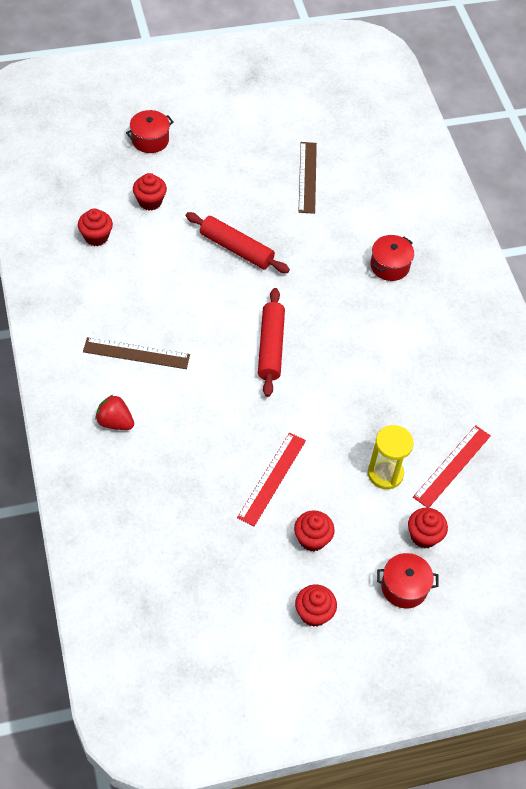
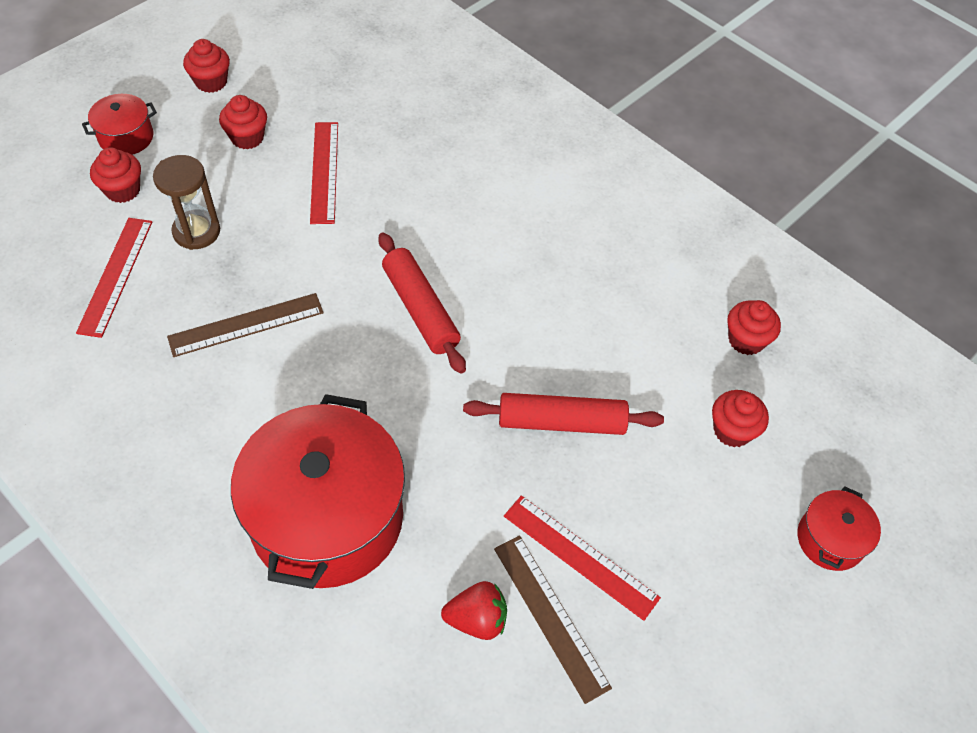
camera: 150 degrees right, 0 degrees up
brown ruler [83,337,190,369] -> brown ruler moved to [167,293,324,357]
red strawberry [95,395,134,430] -> red strawberry moved to [441,581,507,640]
yellow hourglass [368,425,414,489] -> brown hourglass [153,155,220,250]
red pot [370,235,414,281] -> red pot [231,394,405,589], size x2.22
none -> red ruler [504,495,661,621]

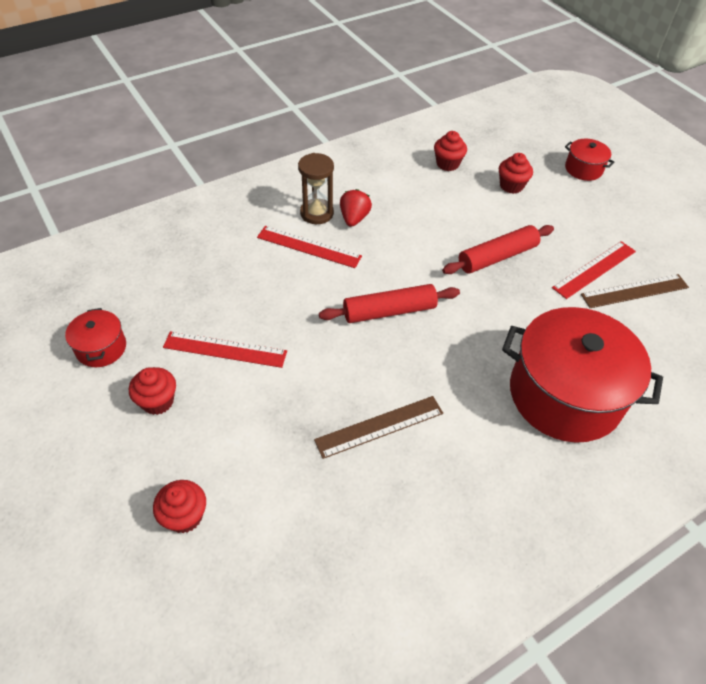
camera: 75 degrees left, 5 degrees down
red ruler [76,218,152,338] -> red ruler moved to [257,226,362,268]
red pot [82,94,157,155] -> red pot moved to [65,308,126,367]
brown hourglass [153,155,220,250] -> brown hourglass moved to [298,153,334,224]
brown ruler [167,293,324,357] -> brown ruler turned 75 degrees clockwise [314,396,443,459]
red cupcake [183,39,230,93] -> none
red strawberry [441,581,507,640] -> red strawberry moved to [340,189,372,227]
red rolling pin [463,393,664,435] -> red rolling pin turned 45 degrees clockwise [442,225,554,274]

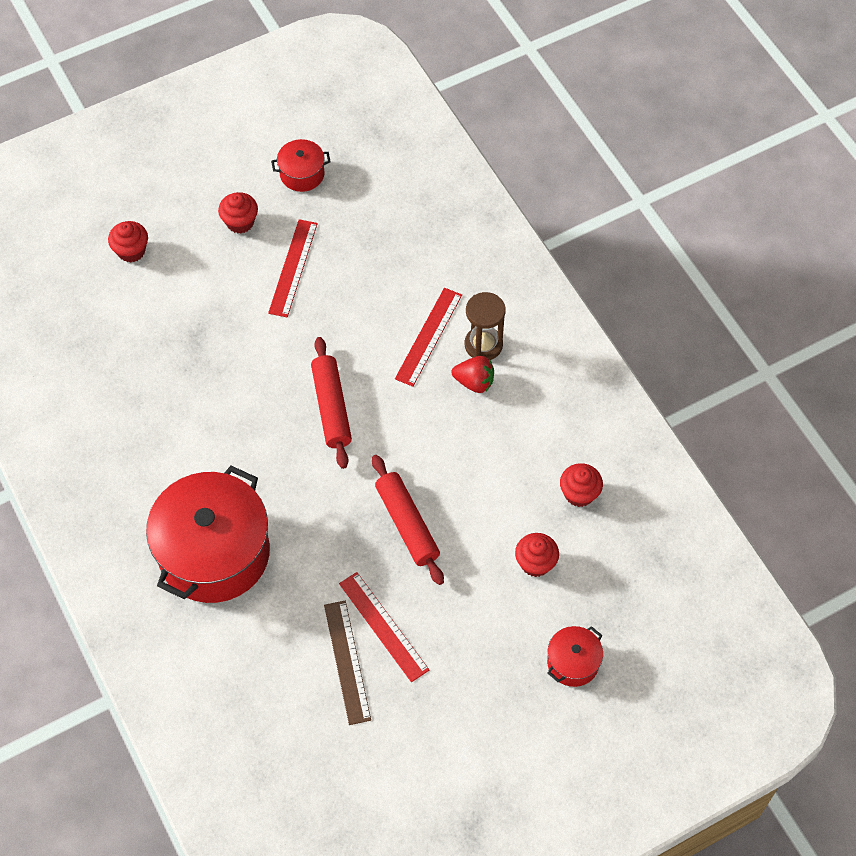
camera: 95 degrees right, 10 degrees up
brown ruler [314,396,443,459] -> none

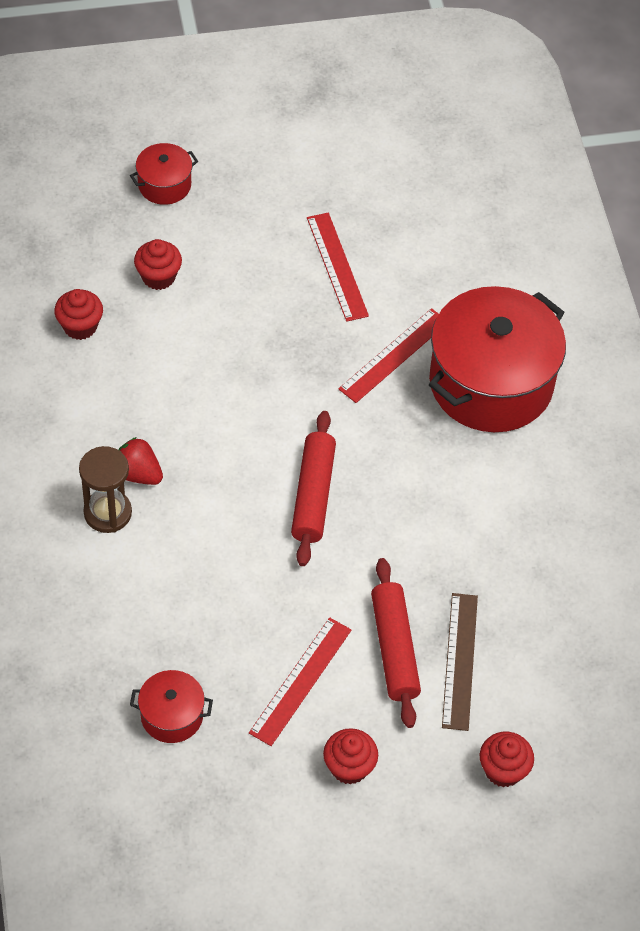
camera: 165 degrees left, 5 degrees down
red pot [271,139,331,192] -> red pot moved to [130,670,213,743]
brown ruler [324,601,371,725] -> brown ruler moved to [442,593,478,731]
red rolling pin [372,455,444,585] -> red rolling pin moved to [371,558,421,728]
red ruler [395,288,462,387] -> red ruler moved to [338,308,439,403]

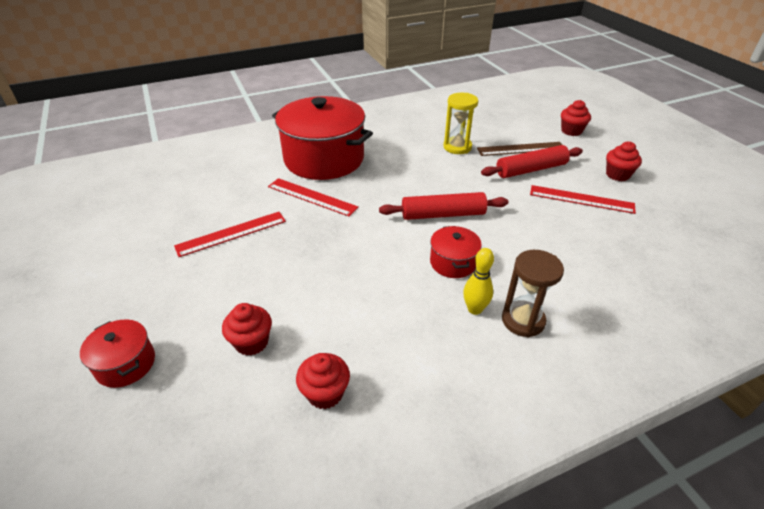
camera: 100 degrees left, 15 degrees down
red strawberry [118,437,163,485] -> yellow bowling pin [463,248,494,315]
red pot [130,670,213,743] -> red pot moved to [430,226,482,278]
none -> yellow hourglass [443,93,478,154]

